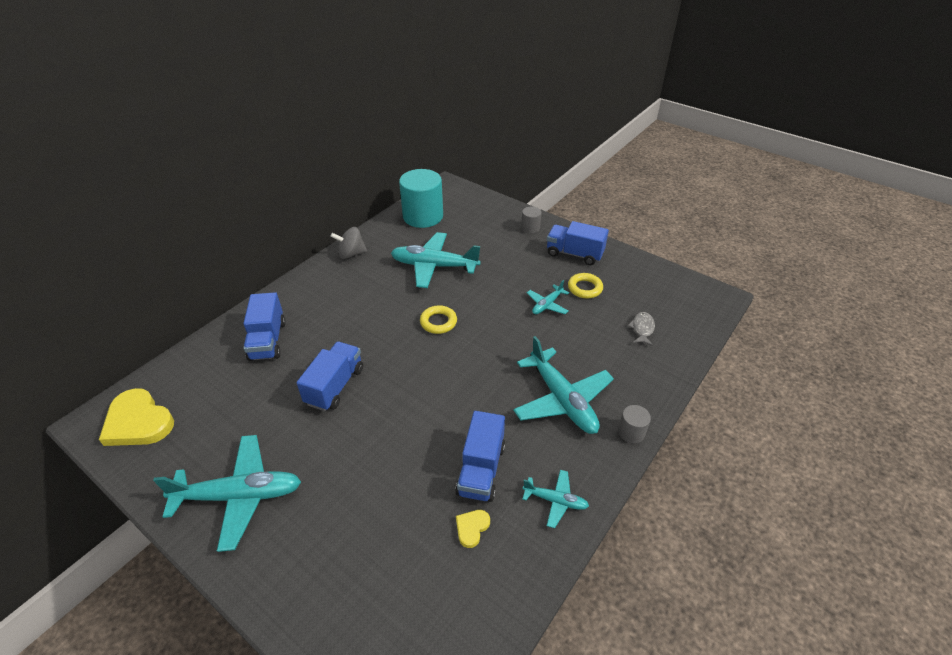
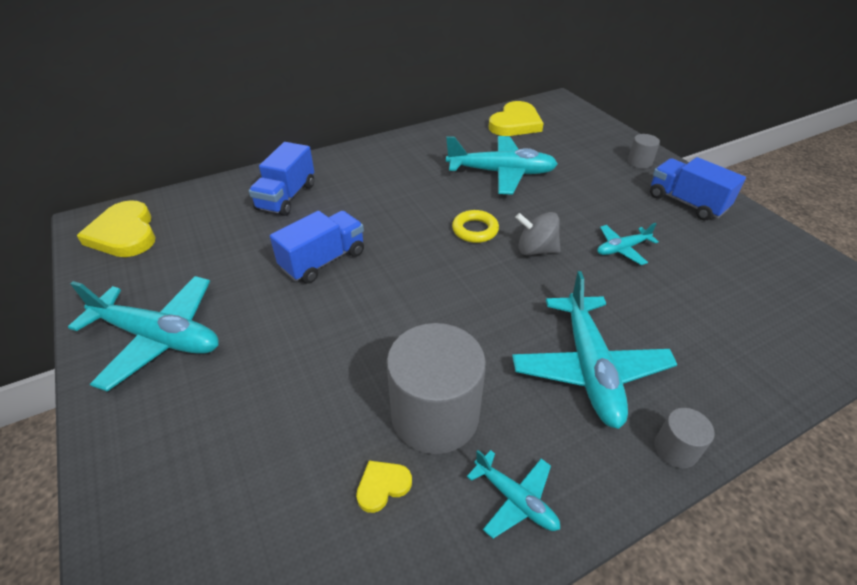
camera: 25 degrees right, 0 degrees up
grey spinning top [330,227,367,259] -> grey spinning top moved to [515,212,561,255]
turquoise plane [391,232,481,288] -> turquoise plane turned 150 degrees clockwise [446,136,558,195]
turquoise cylinder [399,169,443,228] -> yellow heart [489,101,544,136]
blue truck [455,411,505,502] -> grey cylinder [387,323,486,454]
yellow ring [568,273,603,299] -> none
grey fish [628,312,655,346] -> none

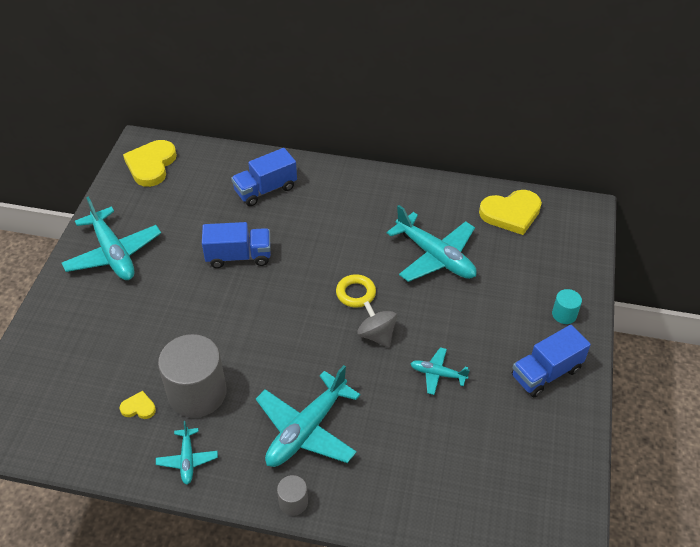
camera: 40 degrees right, 5 degrees up
grey cylinder [628,134,660,169] -> turquoise cylinder [552,289,582,324]
blue truck [650,157,746,220] -> blue truck turned 120 degrees counterclockwise [512,325,591,397]

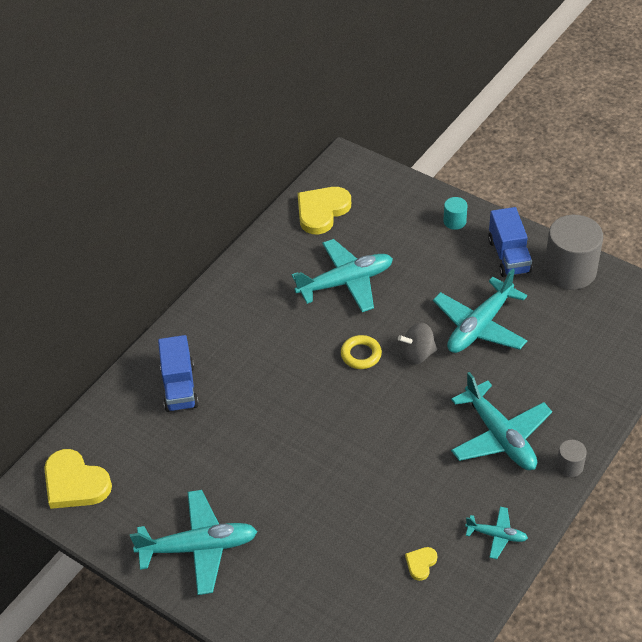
camera: 65 degrees left, 0 degrees up
grey cylinder [158,334,227,418] -> grey cylinder moved to [544,215,603,290]
blue truck [202,222,271,268] -> none
turquoise plane [410,347,470,395] -> turquoise plane [433,269,527,353], size x1.97
yellow heart [479,190,542,235] -> yellow heart turned 150 degrees counterclockwise [298,187,351,234]

